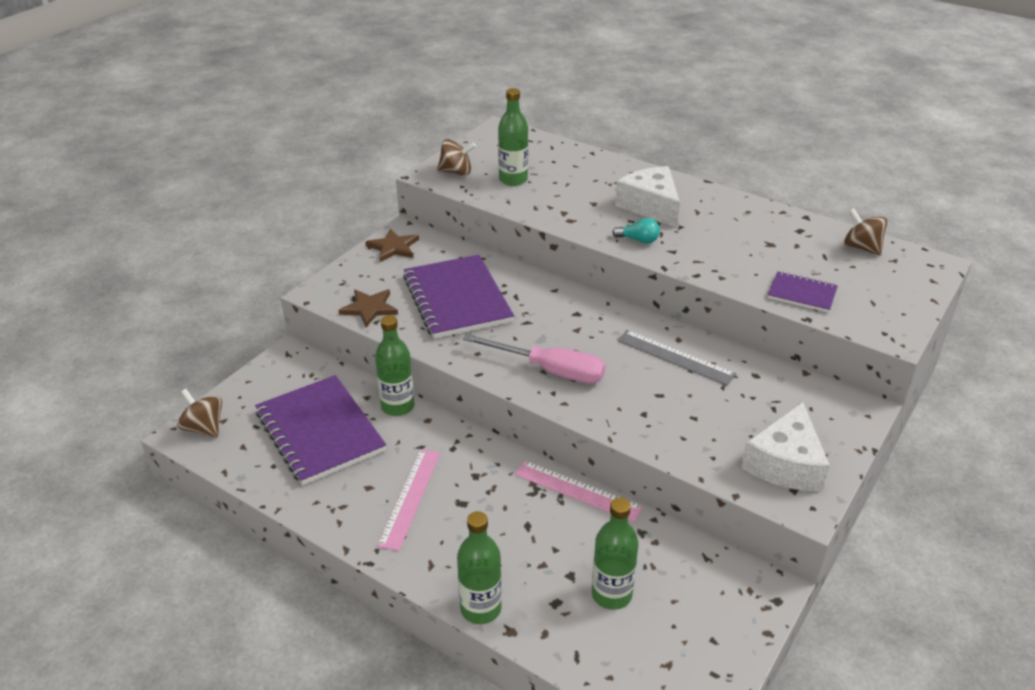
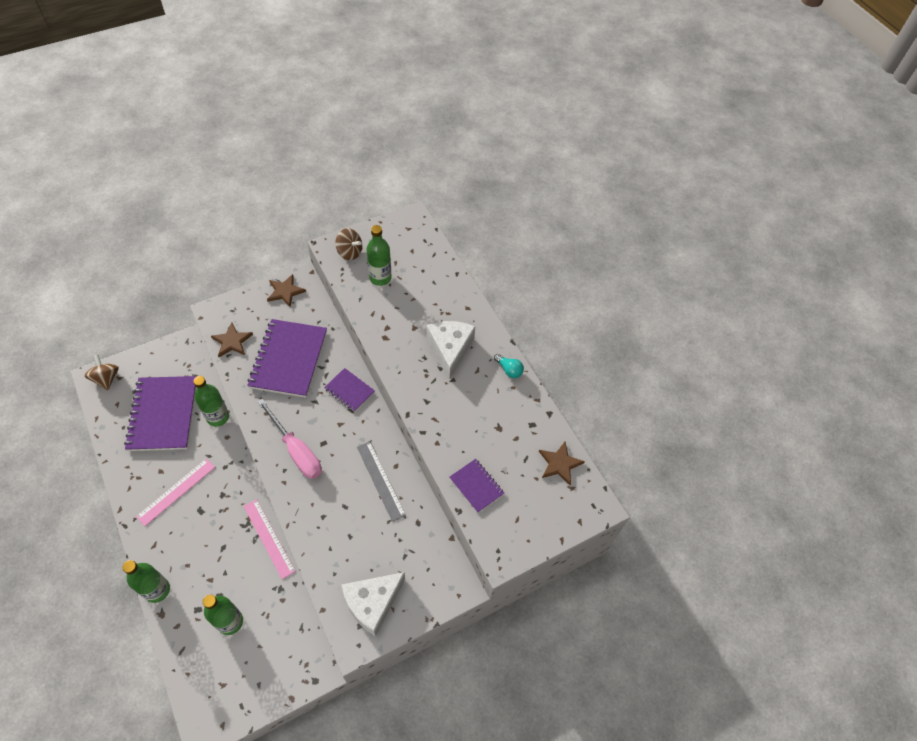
camera: 25 degrees right, 20 degrees up
turquoise light bulb [612,218,660,244] -> turquoise light bulb moved to [494,354,524,378]
brown spinning top [844,208,887,256] -> brown star [539,442,585,485]
none -> purple notebook [324,368,375,412]

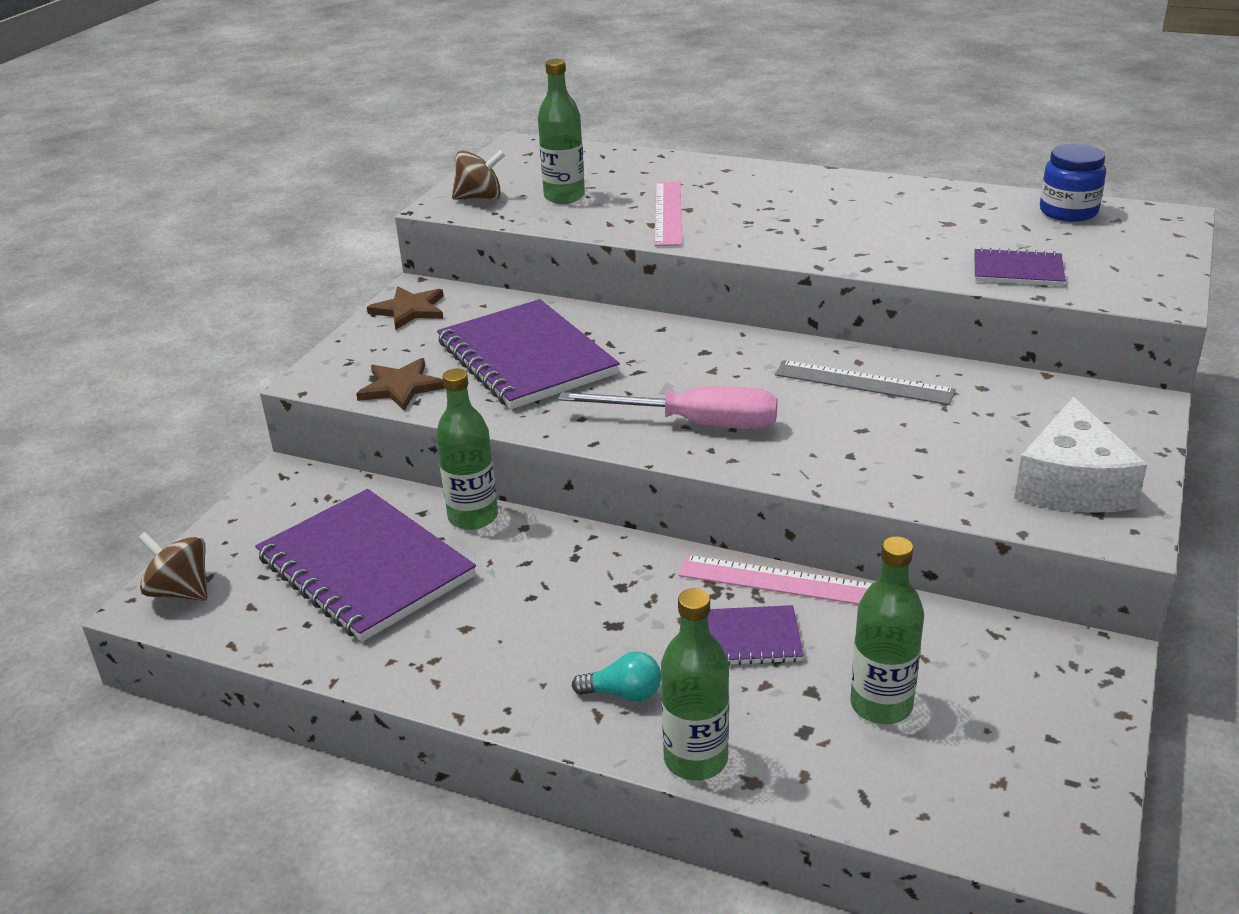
camera: 35 degrees left, 25 degrees down
pink ruler [136,458,215,526] -> pink ruler moved to [654,182,682,246]
purple notebook [324,368,375,412] -> purple notebook moved to [708,605,804,665]
white cheese [426,321,475,380] -> none
turquoise light bulb [494,354,524,378] -> turquoise light bulb moved to [572,651,661,702]
brown star [539,442,585,485] -> blue jar [1040,144,1106,222]

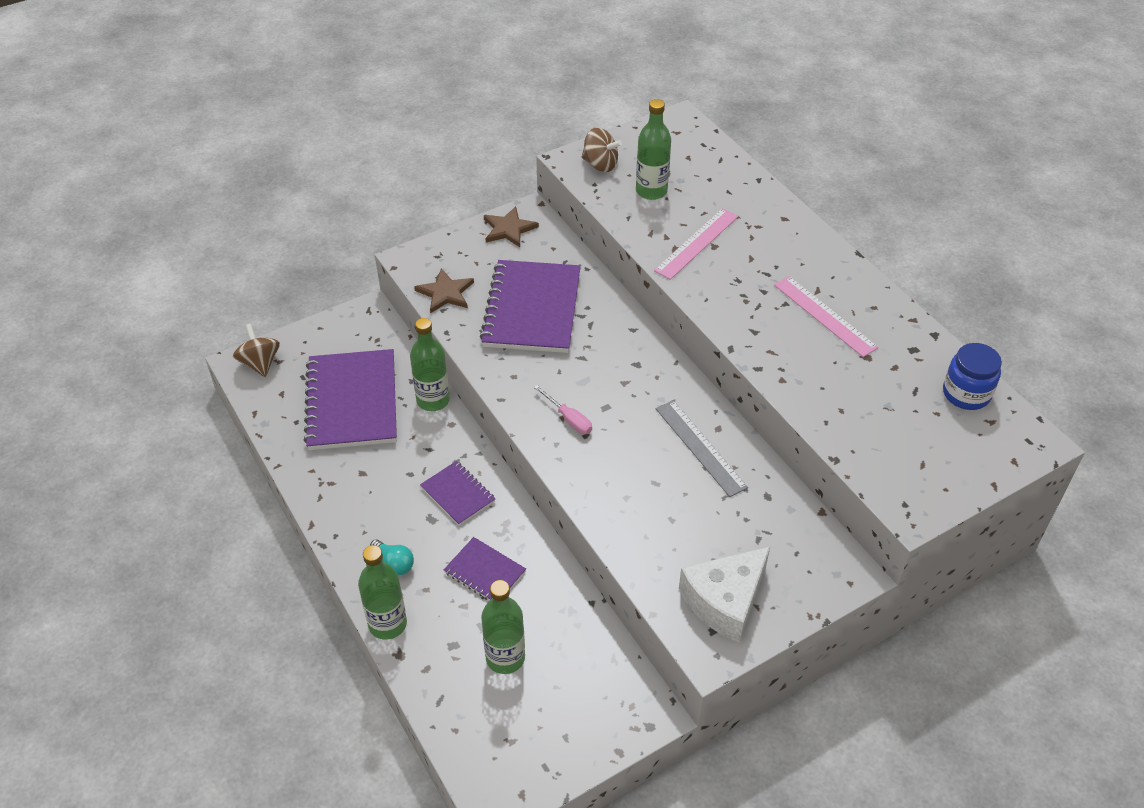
camera: 35 degrees right, 15 degrees up
pink screwdriver [558,386,777,429] -> pink screwdriver [534,385,592,434], size x0.52
pink ruler [679,555,873,605] -> pink ruler moved to [774,276,879,357]
purple notebook [974,247,1066,286] -> purple notebook moved to [420,461,495,526]

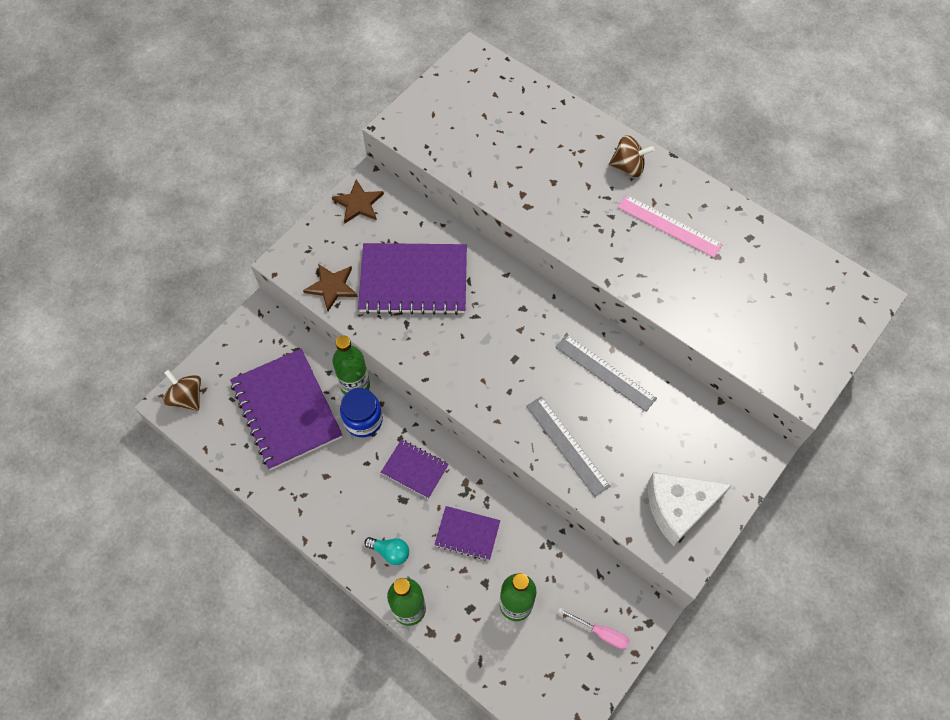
camera: 20 degrees left, 15 degrees up
purple notebook [480,260,581,353] -> purple notebook turned 75 degrees counterclockwise [358,243,467,315]
pink screwdriver [534,385,592,434] -> pink screwdriver moved to [558,608,629,649]
brown spinning top [582,128,622,172] -> brown spinning top moved to [609,135,654,177]
green bottle [636,99,671,200] -> none
pink ruler [654,208,738,280] -> none
white cheese [679,547,770,643] -> white cheese turned 45 degrees clockwise [648,472,732,546]
blue jar [943,343,1002,410] -> blue jar moved to [340,388,383,437]
none -> grey ruler [526,396,610,497]

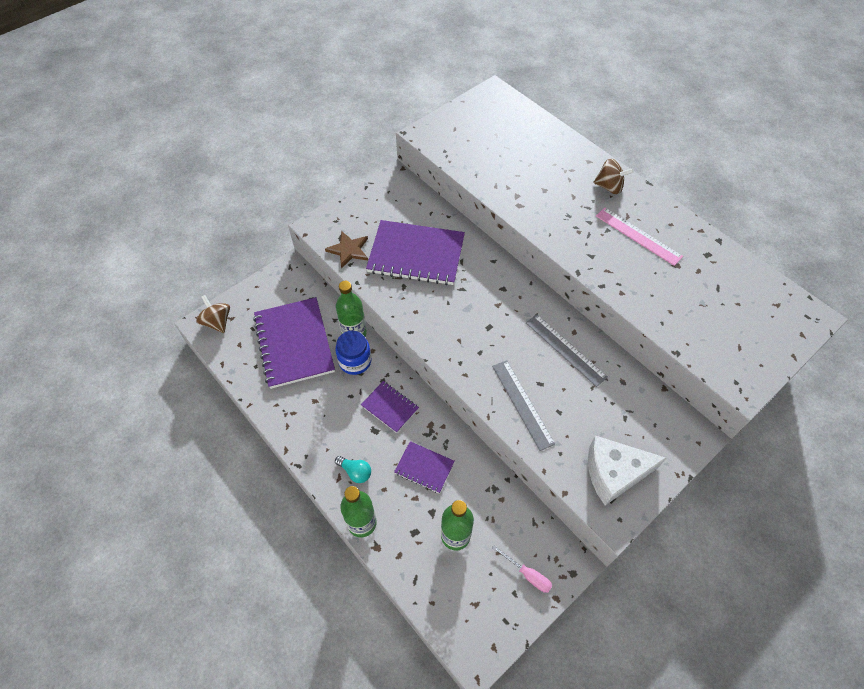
camera: 10 degrees right, 5 degrees down
brown star [332,179,384,224] -> none

